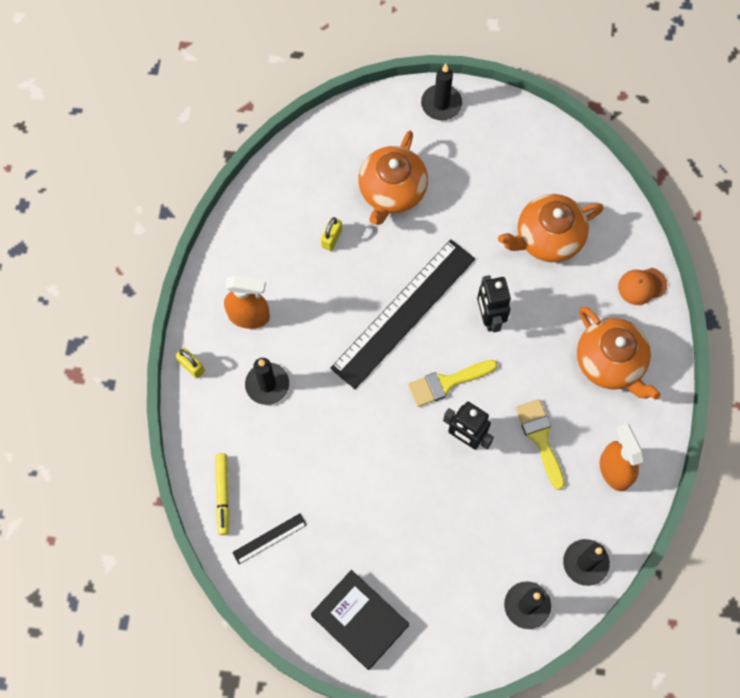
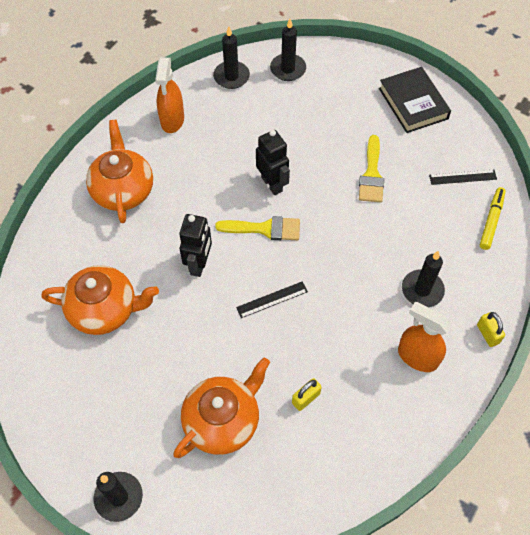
camera: 155 degrees left, 10 degrees down
black ruler [330,239,475,389] -> black ruler [236,281,308,318], size x0.40
yellow brush [516,399,565,490] -> yellow brush moved to [359,135,384,203]
orange cap [618,268,667,305] -> none

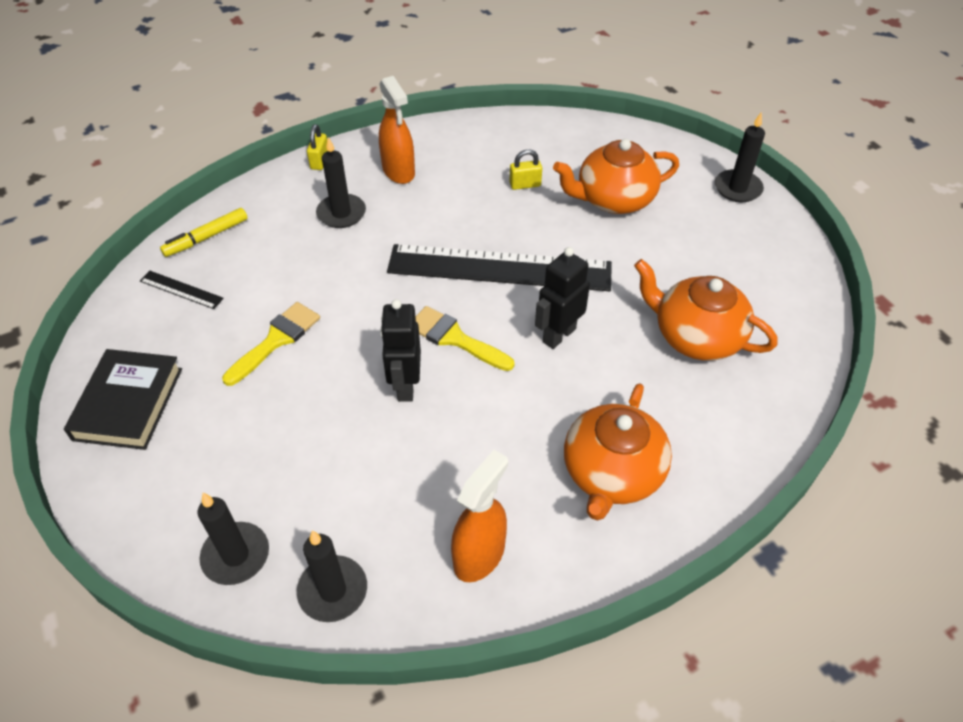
camera: 150 degrees left, 10 degrees down
black ruler [236,281,308,318] -> black ruler [387,244,612,291], size x2.50

